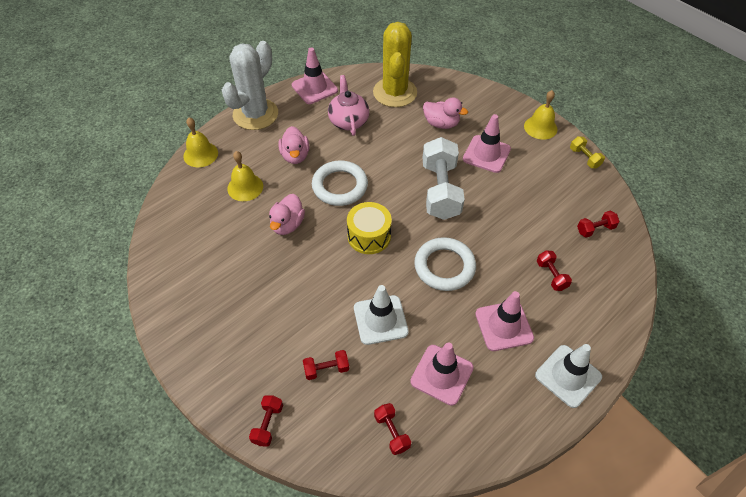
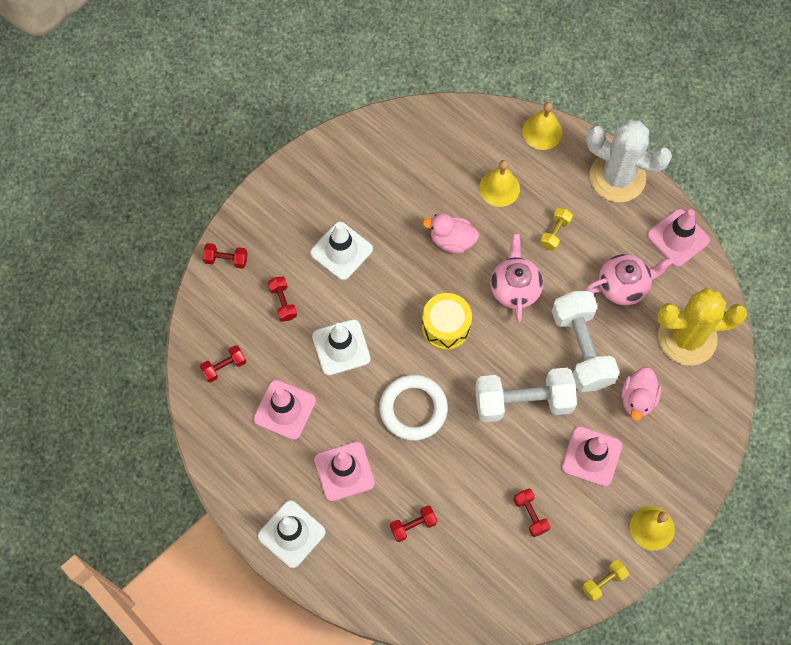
camera: 85 degrees right, 15 degrees up
pink duck [279,126,309,164] -> yellow dumbbell [540,207,573,251]
white ring [312,160,368,206] -> pink teapot [490,233,543,322]
red dumbbell [577,211,620,238] -> red dumbbell moved to [514,489,550,537]
none -> white traffic cone [310,222,373,280]
none -> white dumbbell [552,291,619,392]

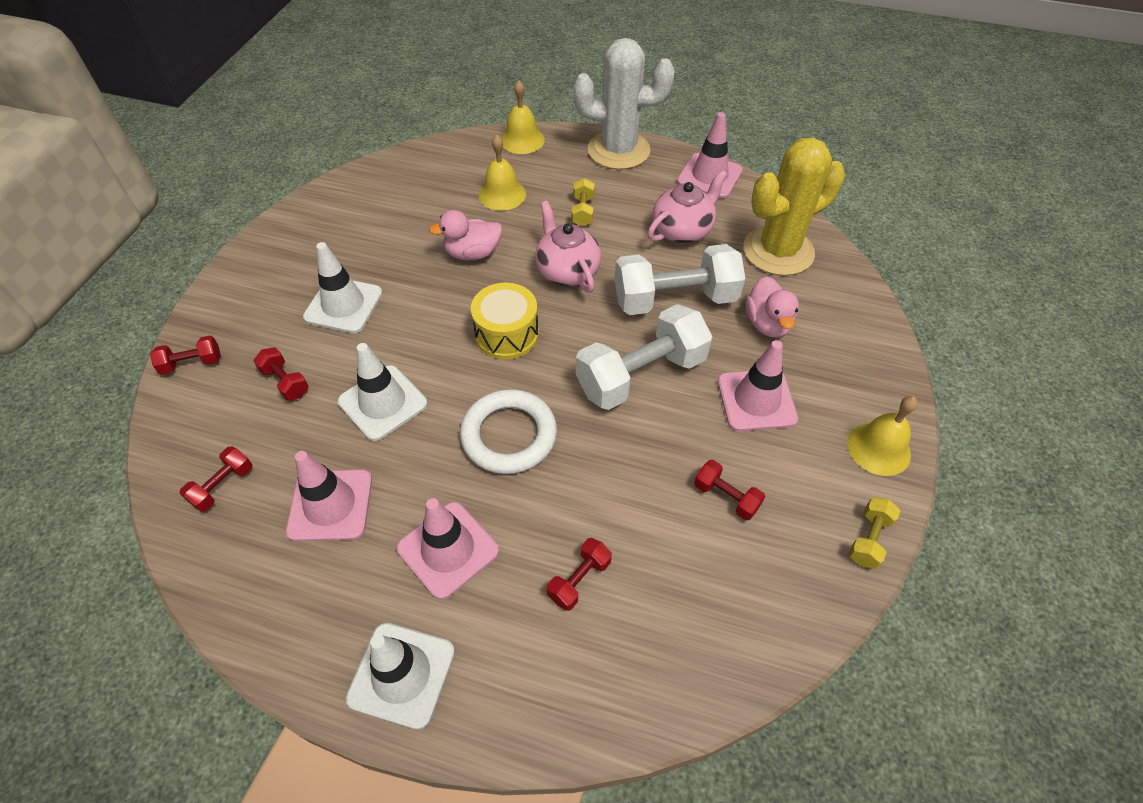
camera: 25 degrees left, 15 degrees down
white dumbbell [552,291,619,392] -> white dumbbell turned 60 degrees counterclockwise [615,244,746,315]

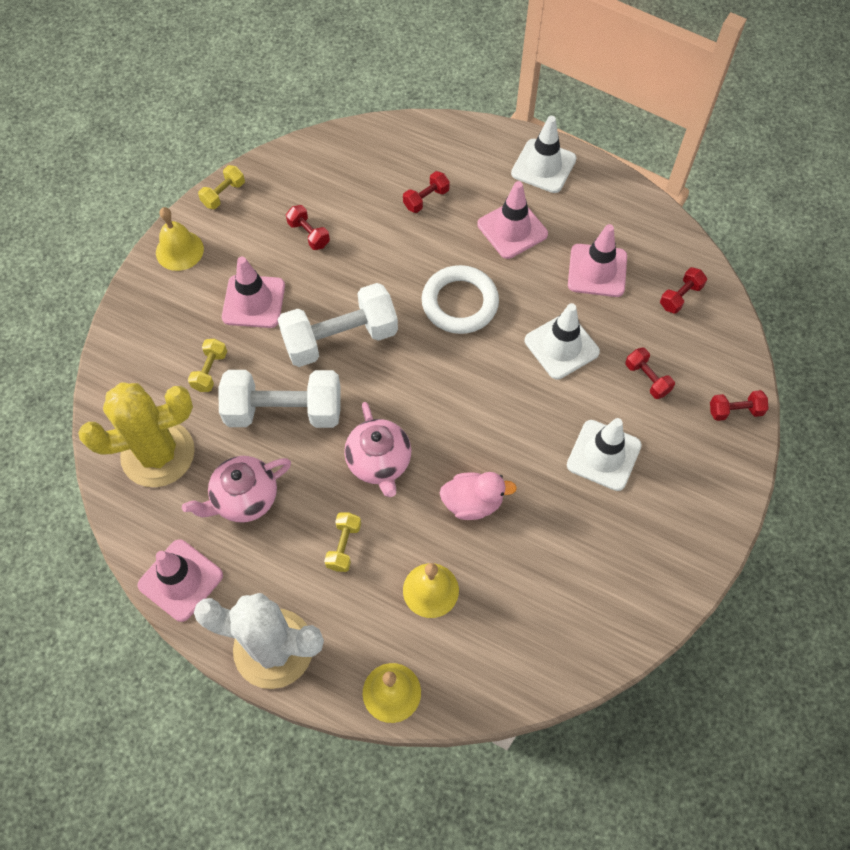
camera: 170 degrees left, 10 degrees up
yellow drum [471,283,539,359] -> none
pink duck [745,276,799,338] -> yellow dumbbell [188,339,227,392]

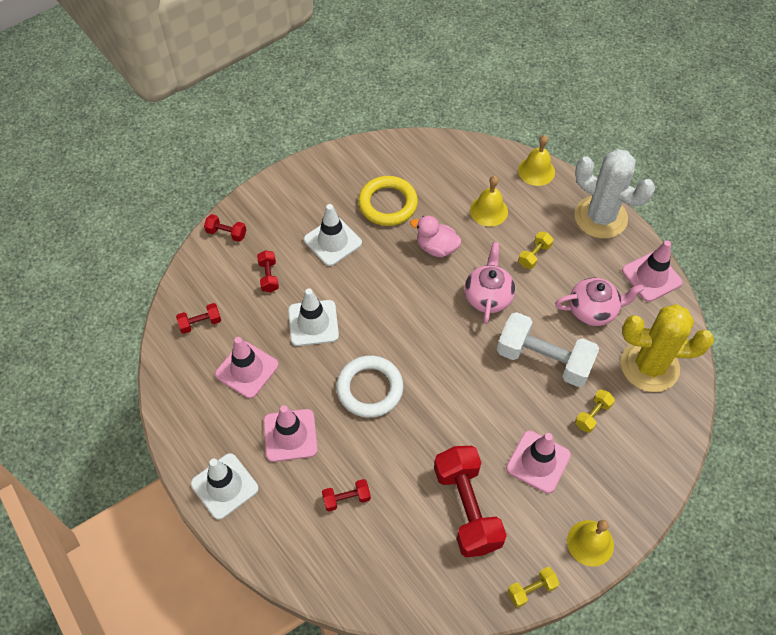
camera: 155 degrees left, 5 degrees down
white dumbbell [277,283,398,367] -> none
red dumbbell [286,205,330,250] -> red dumbbell [434,446,507,558], size x2.19
none -> yellow ring [358,176,418,226]

